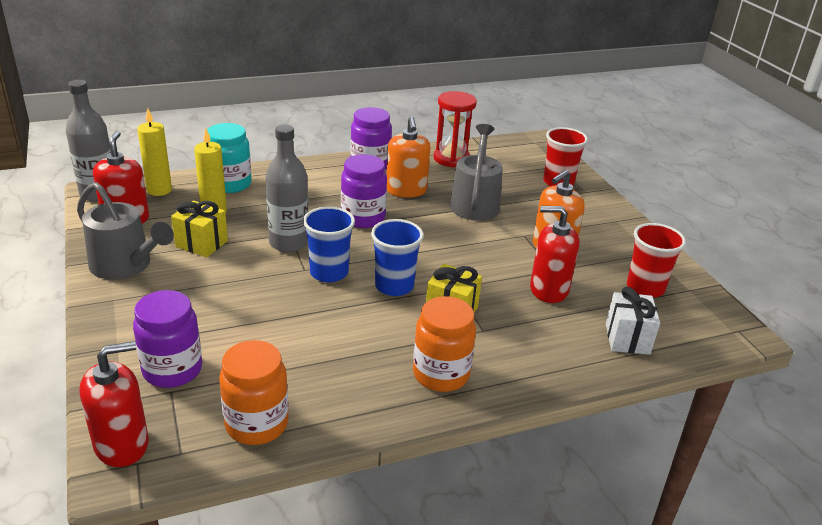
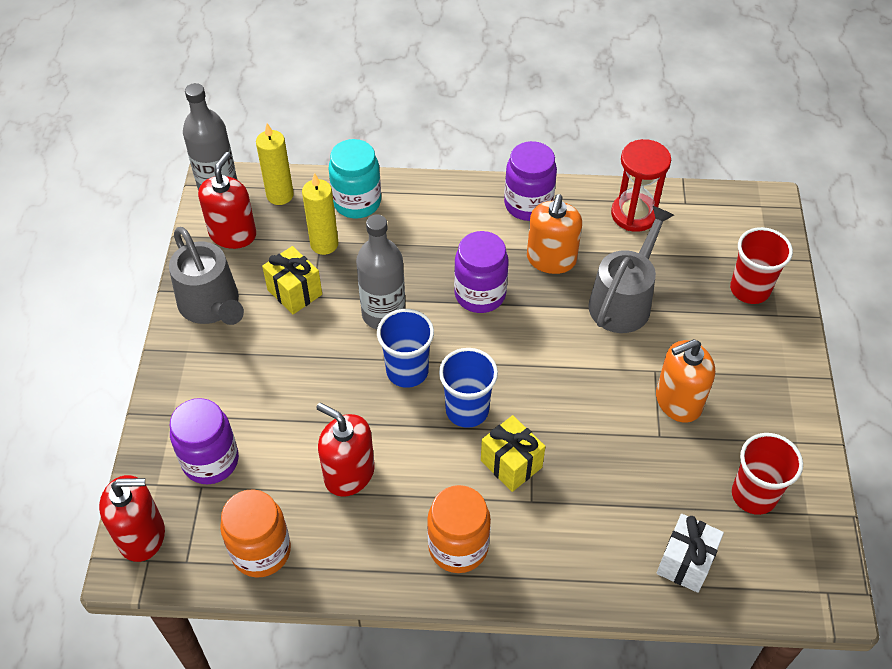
camera: 25 degrees right, 20 degrees up
red soap dispenser [530,206,580,303] -> red soap dispenser moved to [316,403,375,497]

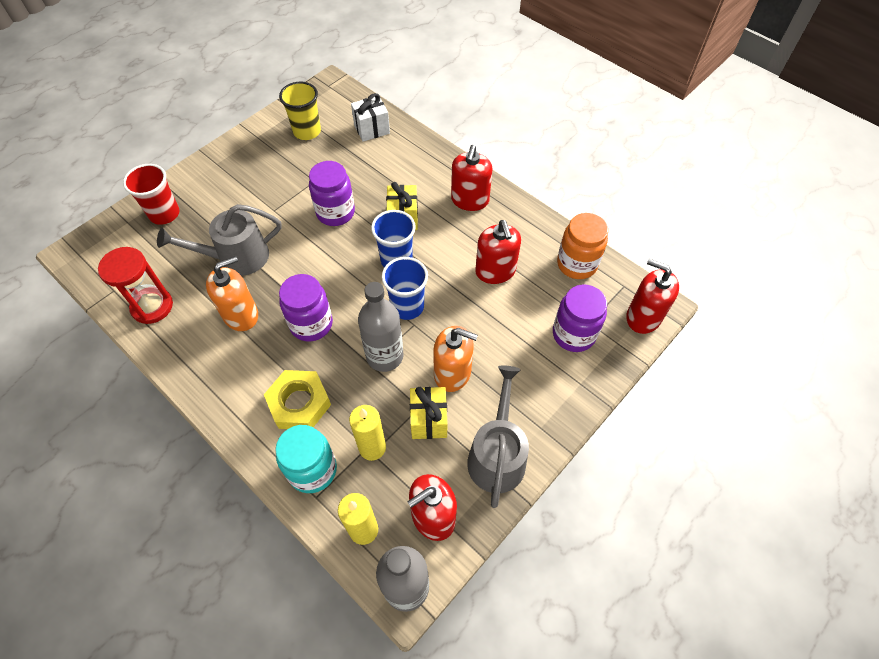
camera: 140 degrees left, 5 degrees up
orange jar [427,485,491,573] -> red soap dispenser [451,145,492,211]
purple jar [504,141,557,221] -> purple jar moved to [309,161,355,226]
orange soap dispenser [656,339,715,423] -> orange soap dispenser moved to [433,326,478,392]
red cup [732,433,803,515] -> yellow cup [279,81,321,140]
none -> yellow nut [264,370,331,429]

